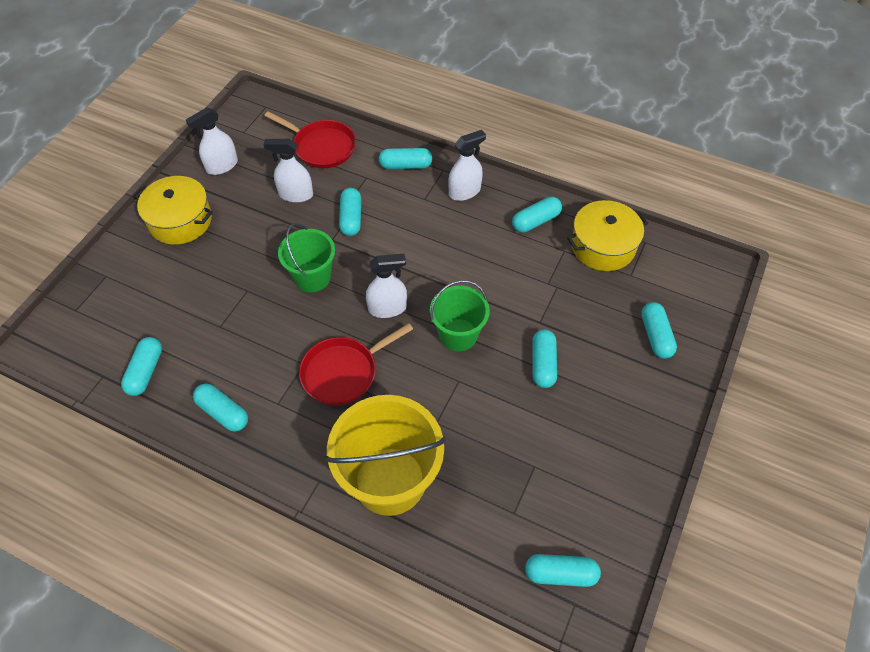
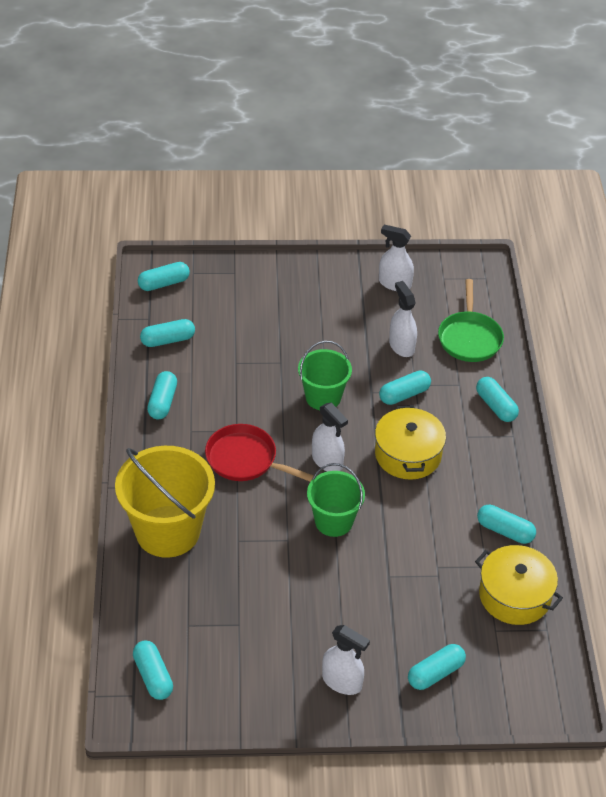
camera: 60 degrees right, 10 degrees down
yellow pot [135,176,213,245] -> yellow pot moved to [375,405,446,480]
red pan [265,111,356,168] -> green pan [438,279,504,362]
white spray bottle [448,130,486,201] -> white spray bottle moved to [322,625,370,695]
turquoise capsule [532,329,557,388] -> turquoise capsule moved to [138,262,190,291]

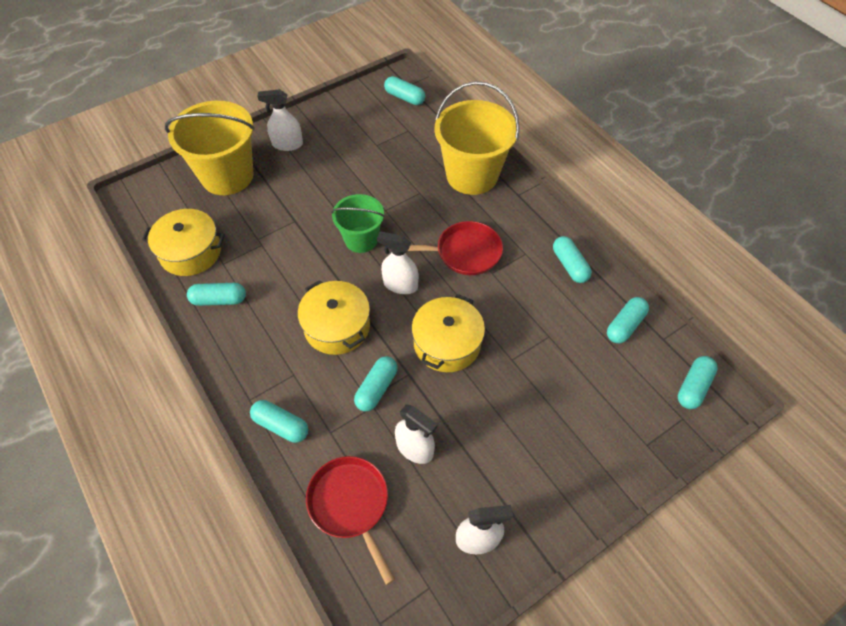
camera: 150 degrees right, 10 degrees up
green bucket [298,341,352,410] -> yellow pot [412,294,485,372]
turquoise capsule [408,644,466,690] -> yellow bucket [165,101,255,195]
green pan [438,279,504,362] -> red pan [306,456,395,585]

